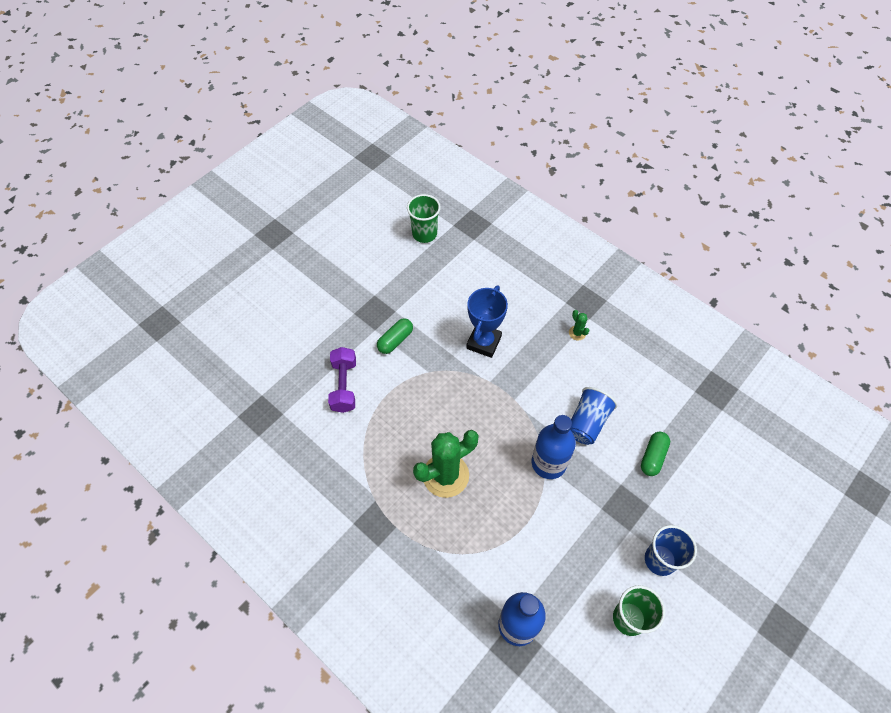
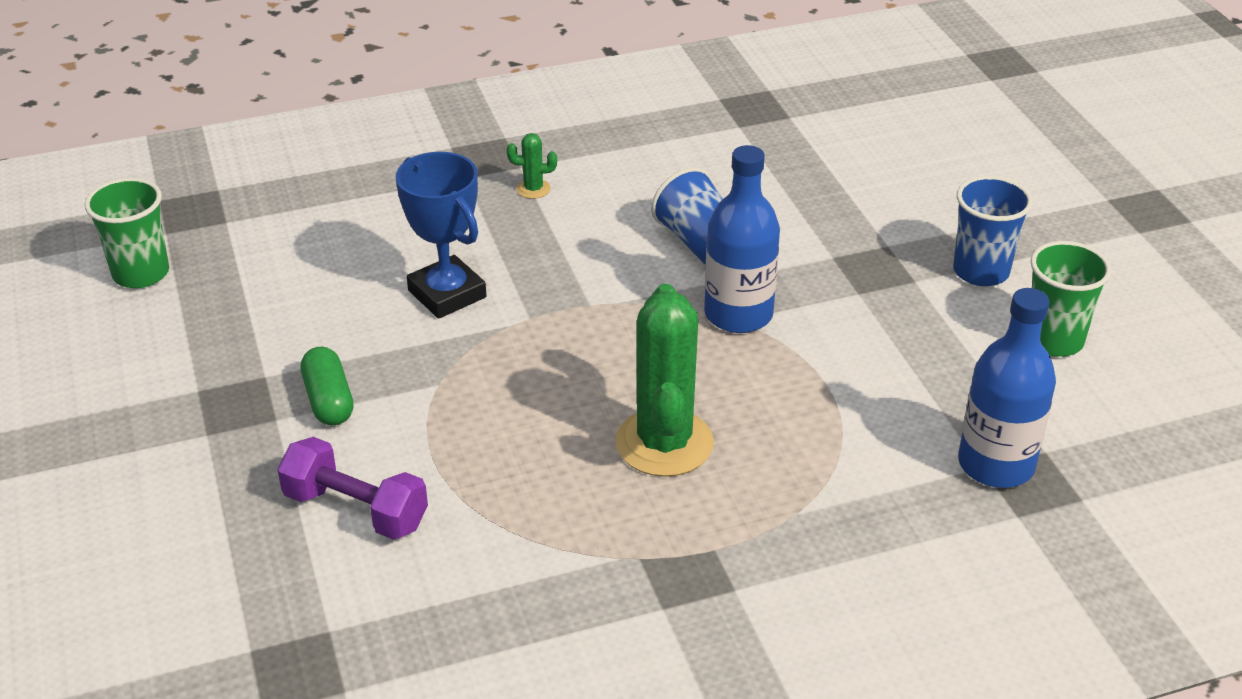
camera: 60 degrees left, 20 degrees down
green capsule [641,432,670,476] -> none

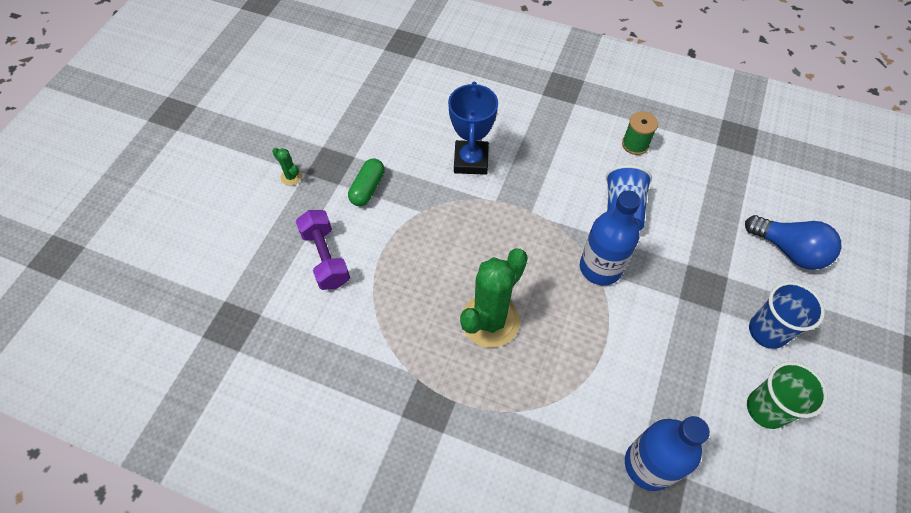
camera: 40 degrees right, 20 degrees up
green cup [85,178,169,288] -> none
green cactus [507,133,557,199] -> green cactus moved to [272,148,302,186]
none -> green spool [622,111,658,155]
none -> blue light bulb [745,215,841,270]

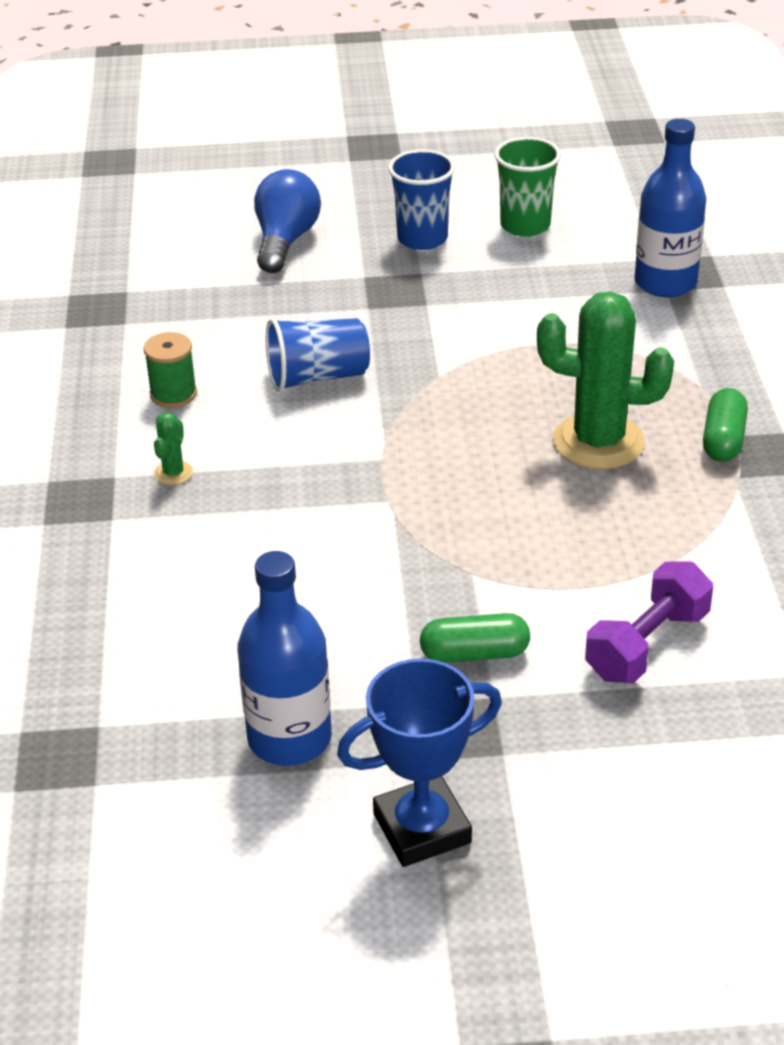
camera: 115 degrees left, 20 degrees down
green cactus [272,148,302,186] -> green cactus moved to [154,412,193,485]
blue trophy [448,82,498,175] -> blue trophy moved to [337,659,502,867]
blue bottle [580,190,641,285] -> blue bottle moved to [237,551,332,766]
none -> green capsule [703,388,748,462]

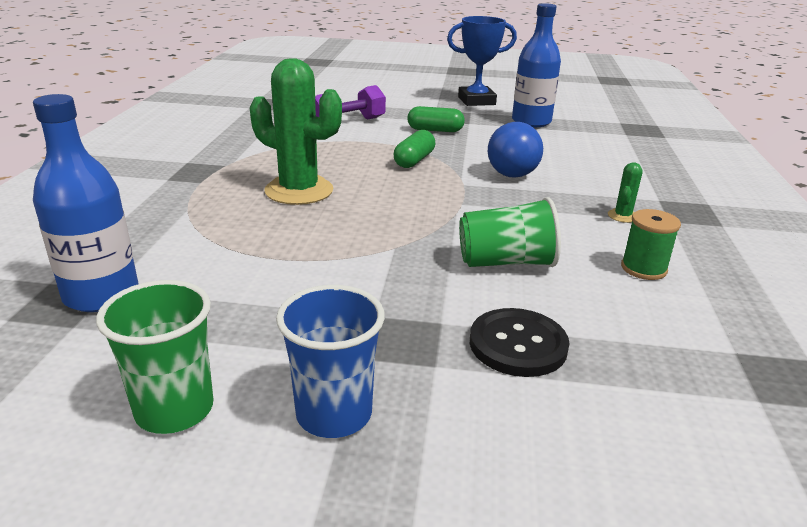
camera: 170 degrees left, 10 degrees down
blue light bulb [254,169,321,273] -> blue light bulb moved to [488,122,543,178]
blue cup [266,318,370,392] -> green cup [459,197,561,267]
green capsule [703,388,748,462] -> green capsule moved to [394,130,435,168]
none -> black button [470,308,569,377]

